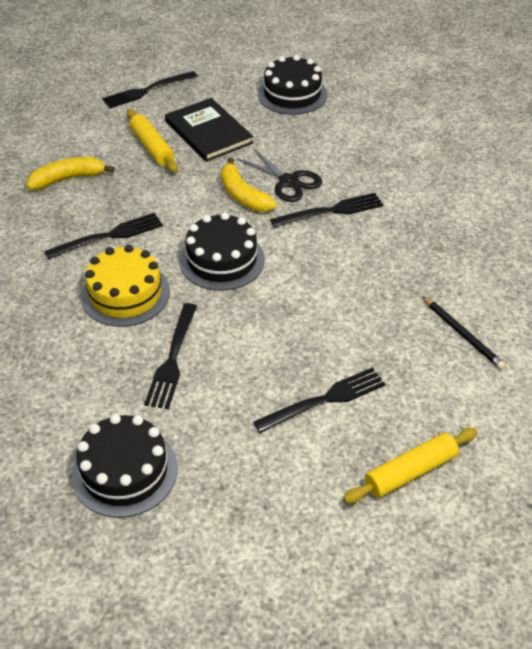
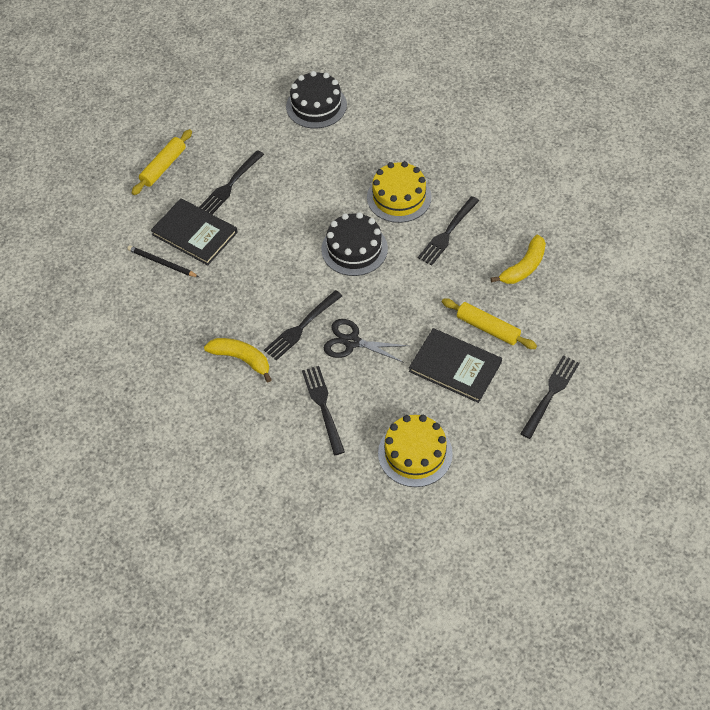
camera: 155 degrees right, 10 degrees up
black fork [144,303,197,409] -> black fork moved to [302,366,345,455]
yellow banana [221,157,277,212] -> yellow banana moved to [204,338,272,382]
black cake [258,55,327,115] -> yellow cake [378,415,453,487]
none -> black book [151,198,238,265]

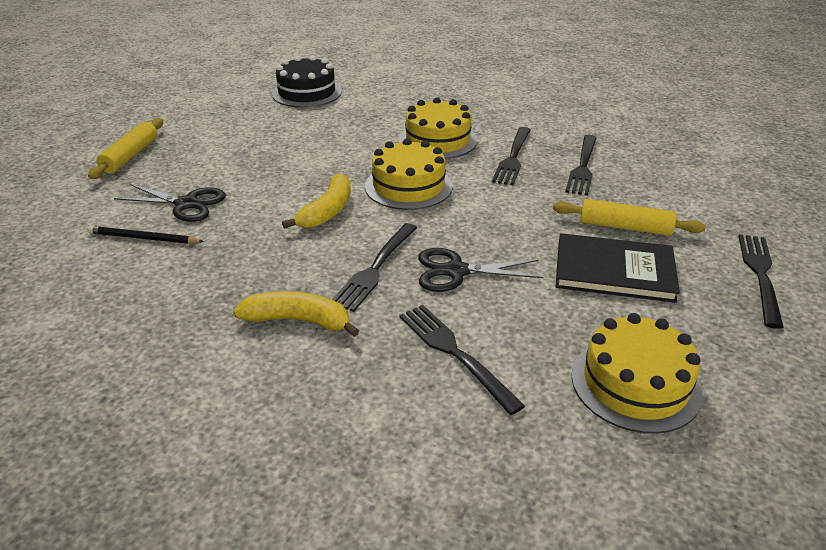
camera: 20 degrees left, 20 degrees down
black book [151,198,238,265] -> black scissors [114,184,226,222]
black fork [199,150,264,214] -> black fork moved to [565,135,597,196]
black cake [321,212,388,276] -> yellow cake [365,138,453,210]
yellow banana [491,235,546,284] -> yellow banana moved to [282,173,351,229]

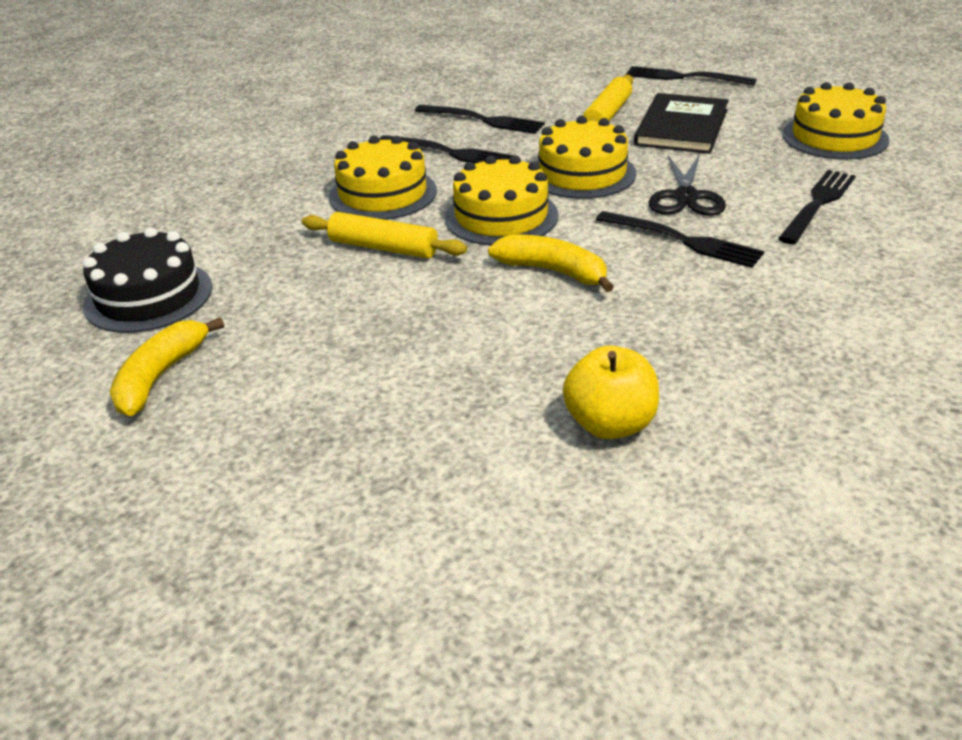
camera: 80 degrees left, 0 degrees up
black pencil [87,226,204,244] -> yellow apple [563,346,659,439]
yellow rolling pin [88,118,163,179] -> yellow rolling pin moved to [302,212,467,259]
black scissors [114,184,226,222] -> none
yellow banana [233,291,359,337] -> yellow banana moved to [110,317,224,416]
black fork [399,305,525,415] -> black fork turned 150 degrees clockwise [778,170,856,244]
none -> yellow cake [536,116,636,199]

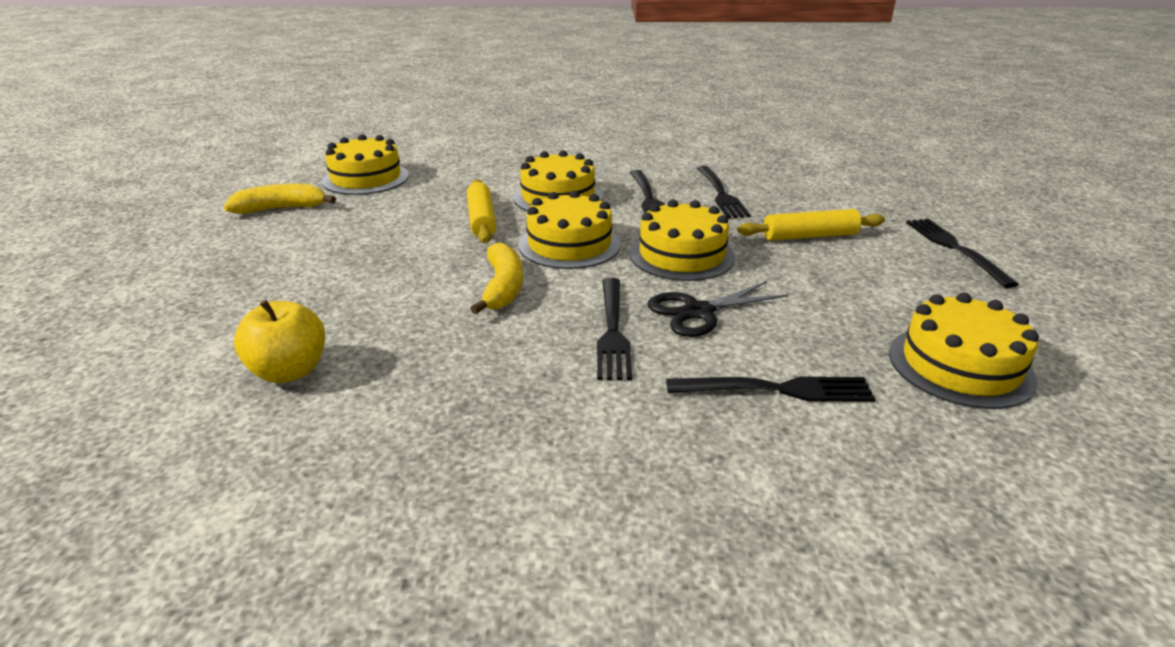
camera: 55 degrees right, 5 degrees down
black cake [83,227,212,333] -> yellow cake [322,134,409,195]
black book [634,93,729,154] -> none

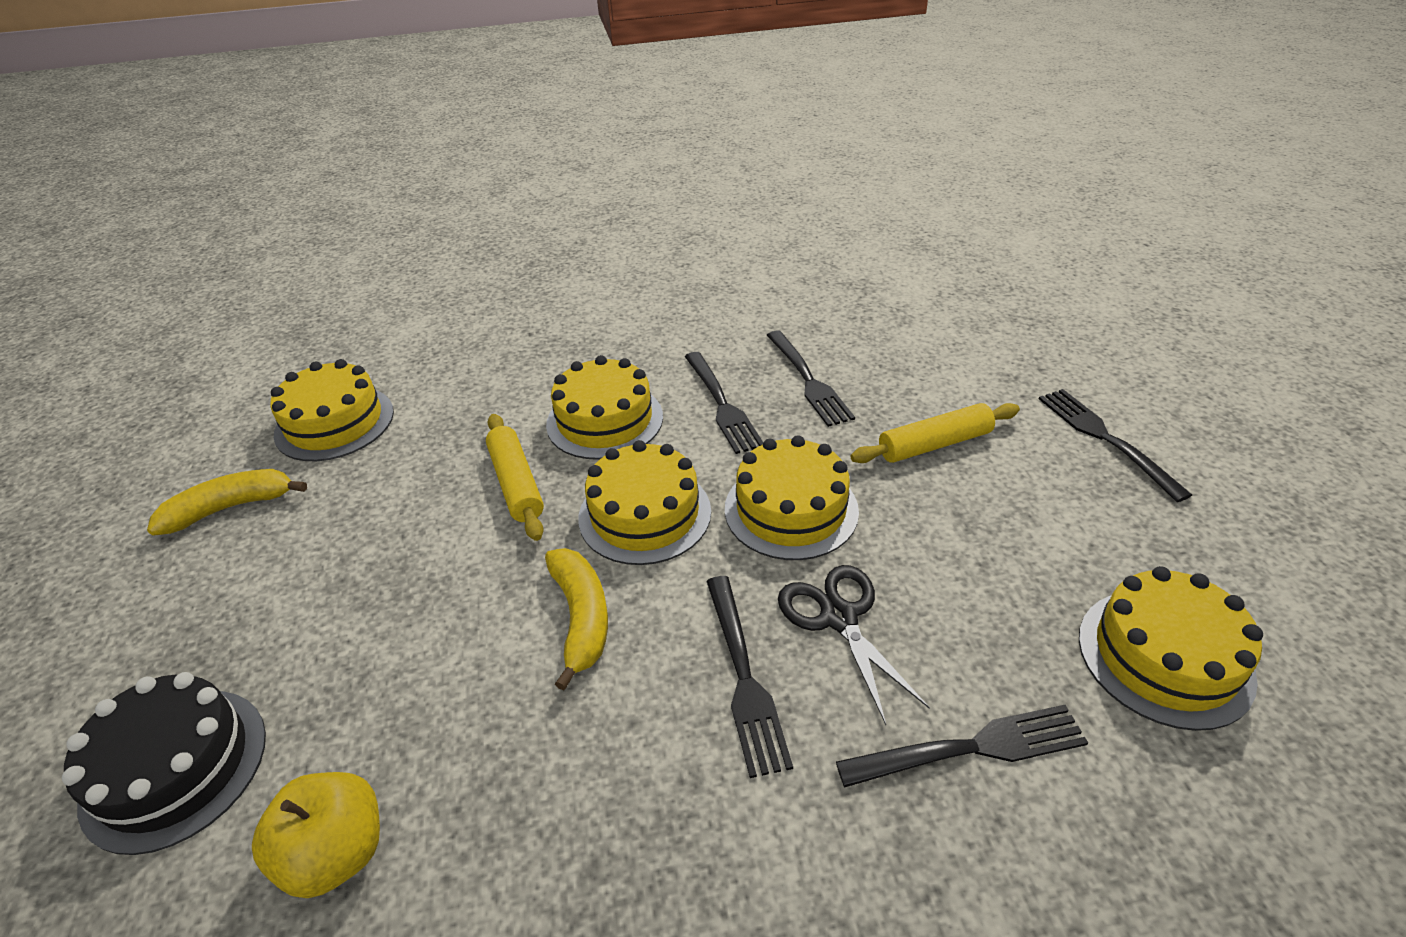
camera: 10 degrees left, 10 degrees up
black scissors [648,281,789,337] -> black scissors turned 105 degrees clockwise [778,565,930,725]
none -> black cake [62,672,266,855]

